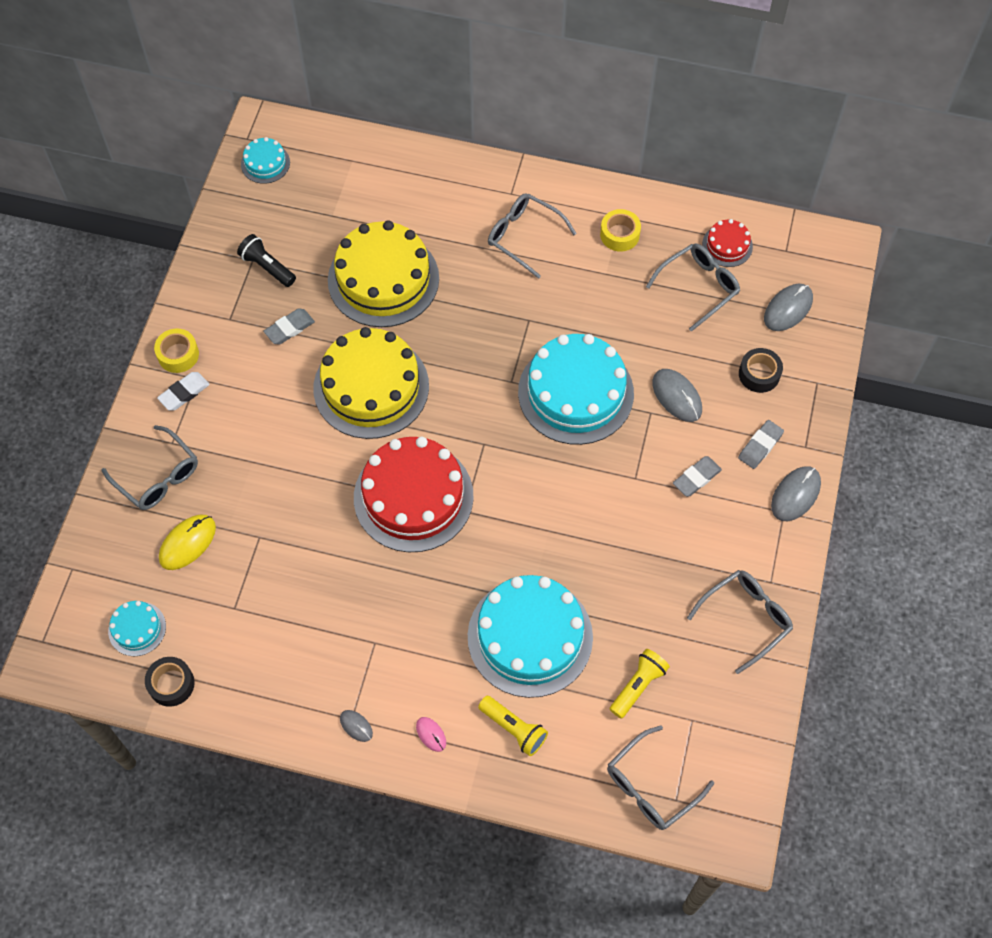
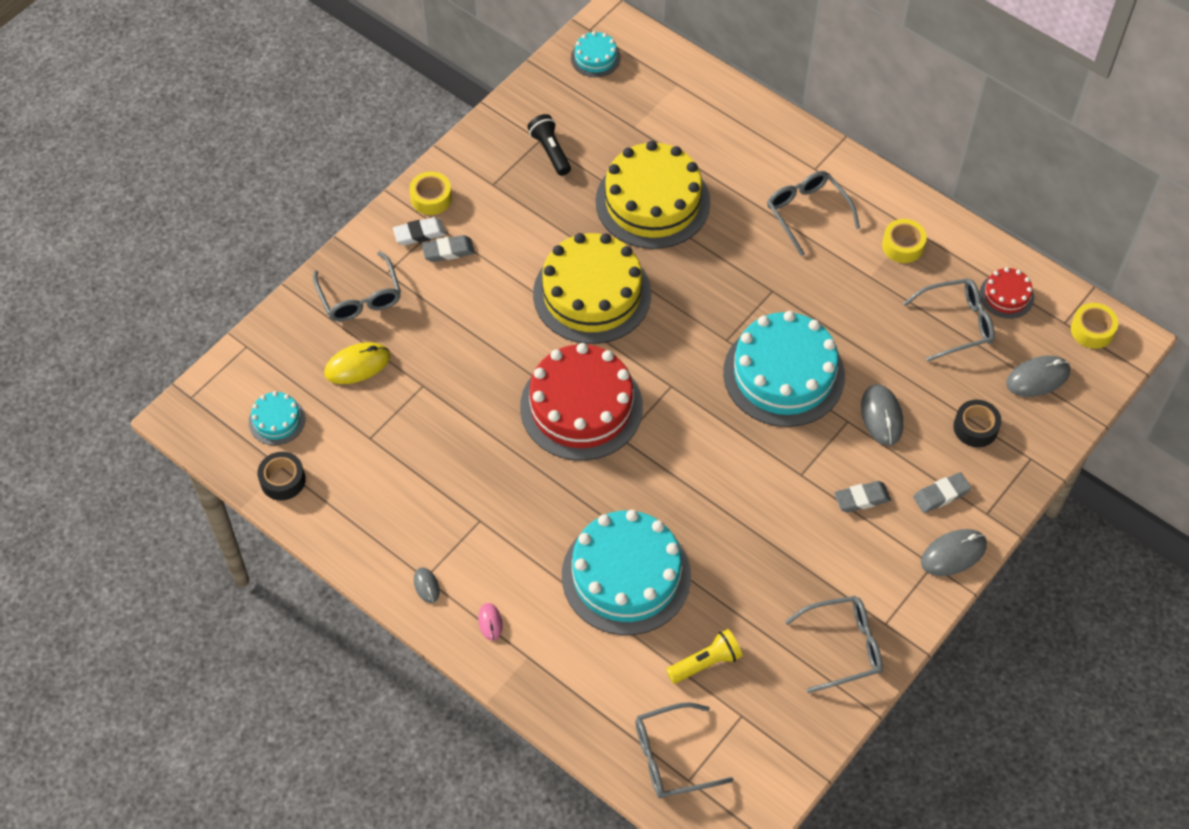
camera: 25 degrees right, 5 degrees down
grey eraser [263,308,315,345] -> grey eraser moved to [422,235,475,262]
yellow flashlight [478,696,548,756] -> none
none -> yellow tape [1071,303,1118,349]

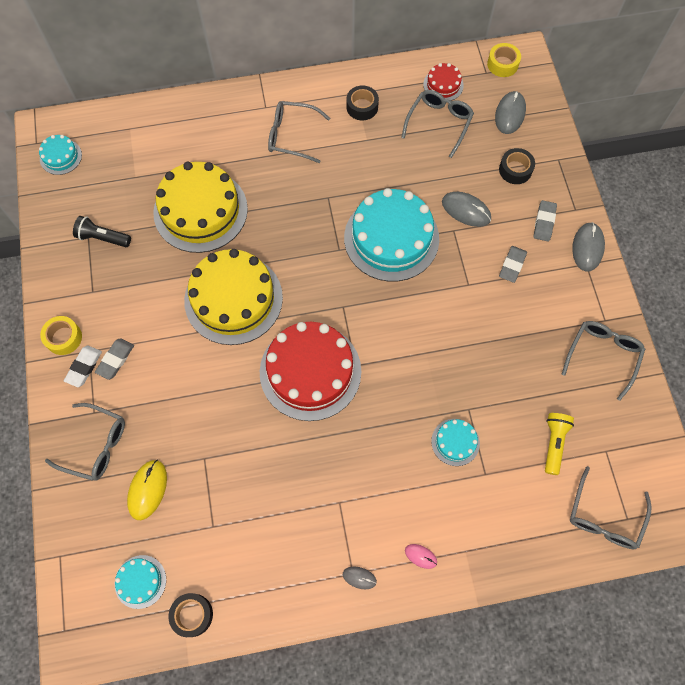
camera: 50 degrees left, 10 degrees up
turquoise cake [562,510,691,635] -> turquoise cake [431,419,480,466], size x0.46
yellow tape [882,219,927,263] -> black tape [346,85,379,120]

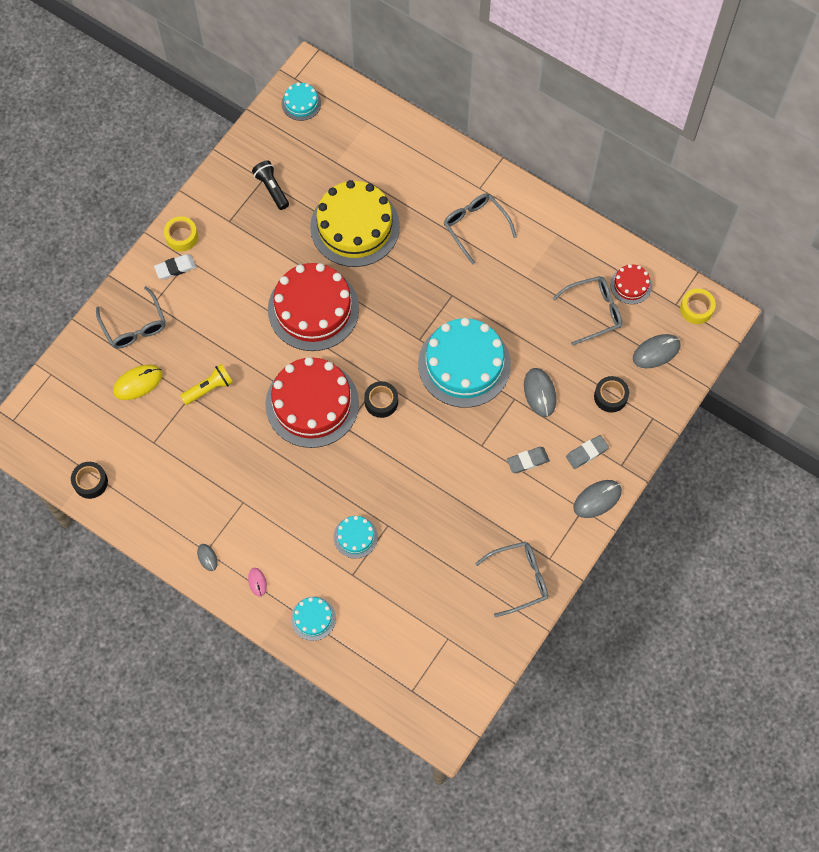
camera: 45 degrees right, 0 degrees up
grey eraser [95,338,134,380] -> none
turquoise cake [115,555,166,609] -> turquoise cake moved to [291,596,336,641]
yellow cake [184,249,283,345] -> red cake [268,263,359,351]
black tape [346,85,379,120] -> black tape moved to [364,381,398,418]
yellow flashlight [545,413,574,475] -> yellow flashlight moved to [180,364,233,405]
grey glasses [570,466,652,549] -> none

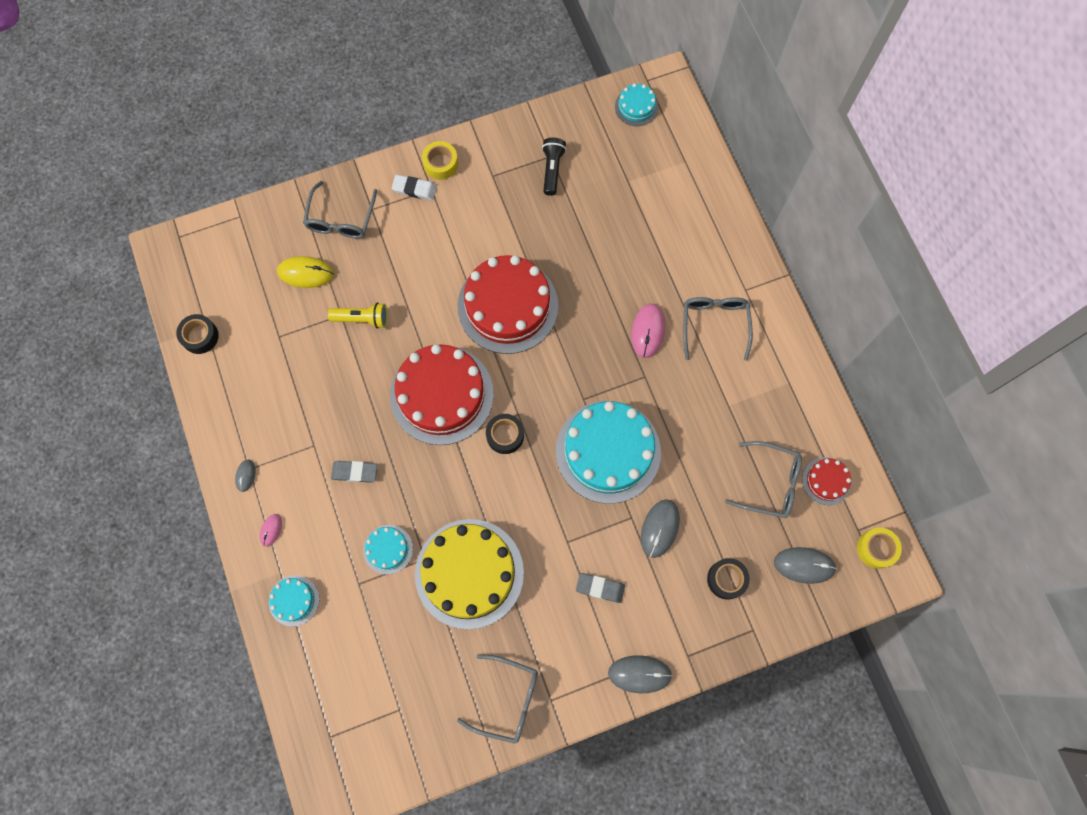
camera: 35 degrees right, 5 degrees up
yellow cake [310,180,400,267] -> yellow cake moved to [415,519,524,629]
grey eraser [566,435,609,469] -> grey eraser moved to [331,461,377,483]
none -> pink mouse [631,303,665,358]

